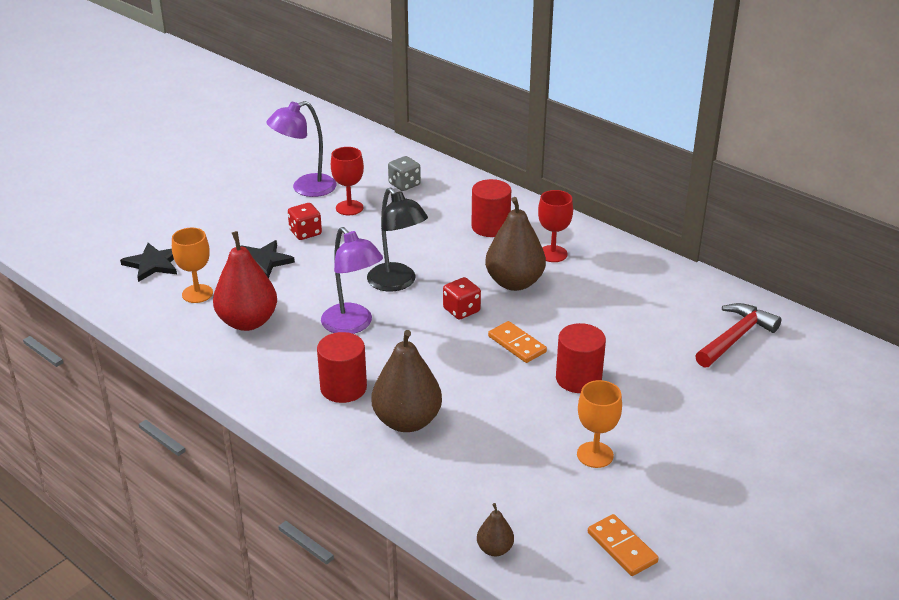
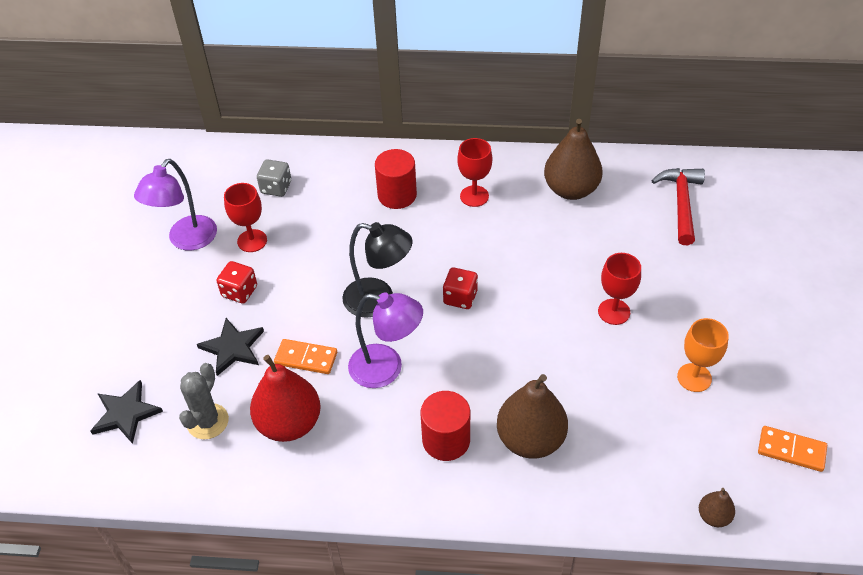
camera: 35 degrees left, 15 degrees up
orange goblet [172,228,213,303] -> grey cactus [179,363,229,439]
brown pear [485,197,546,291] -> brown pear moved to [544,119,603,200]
orange domino [488,321,547,363] -> orange domino moved to [274,339,337,374]
red cylinder [556,323,606,393] -> red goblet [598,253,641,325]

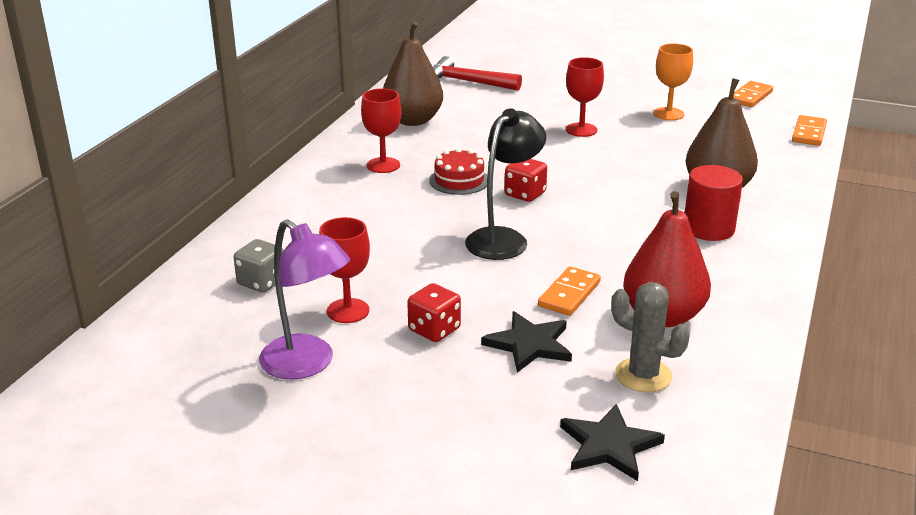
camera: 75 degrees left, 20 degrees down
purple lamp [348,293,423,388] -> none
red cylinder [375,149,417,209] -> none
brown pear [699,488,735,527] -> orange domino [792,115,827,146]
none -> red cake [429,148,487,195]

